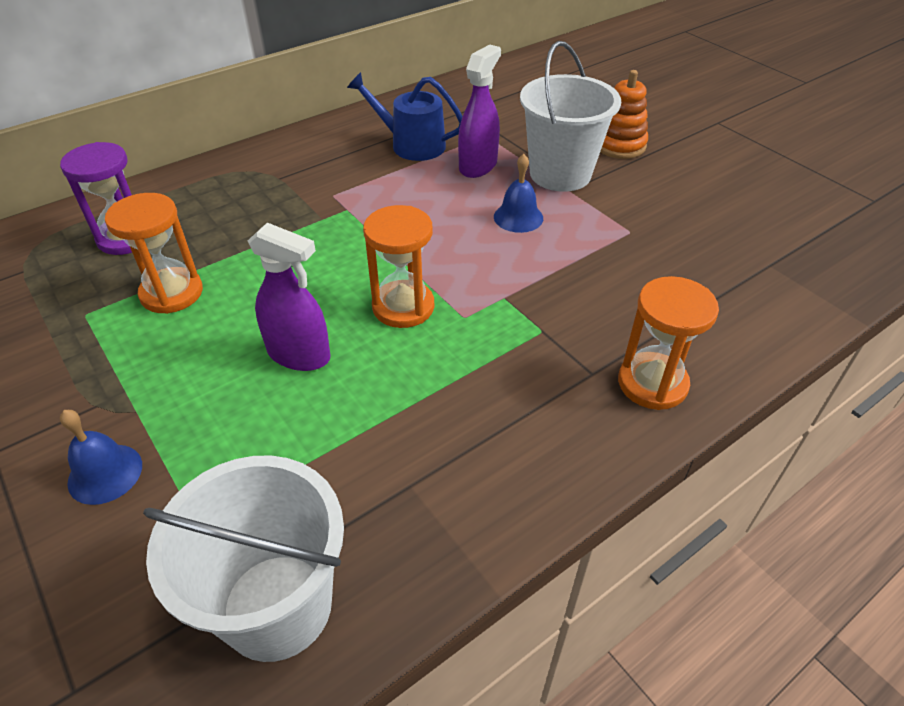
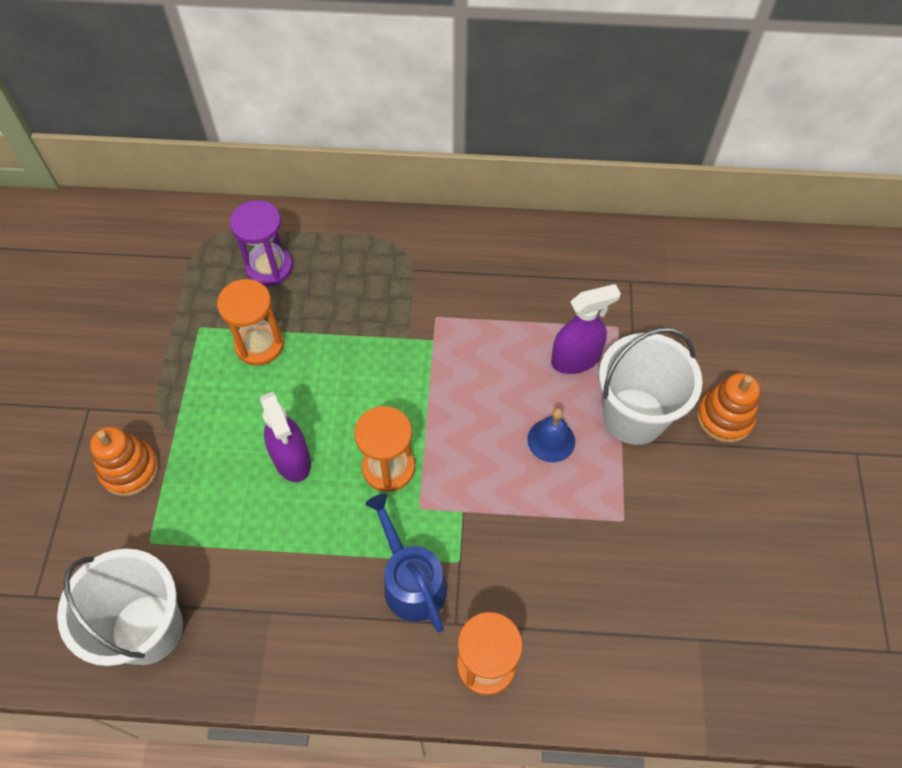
camera: 40 degrees right, 15 degrees up
blue bell [60,410,142,505] -> orange stacking toy [90,427,159,496]
blue watering can [347,72,463,161] -> blue watering can moved to [365,493,447,633]

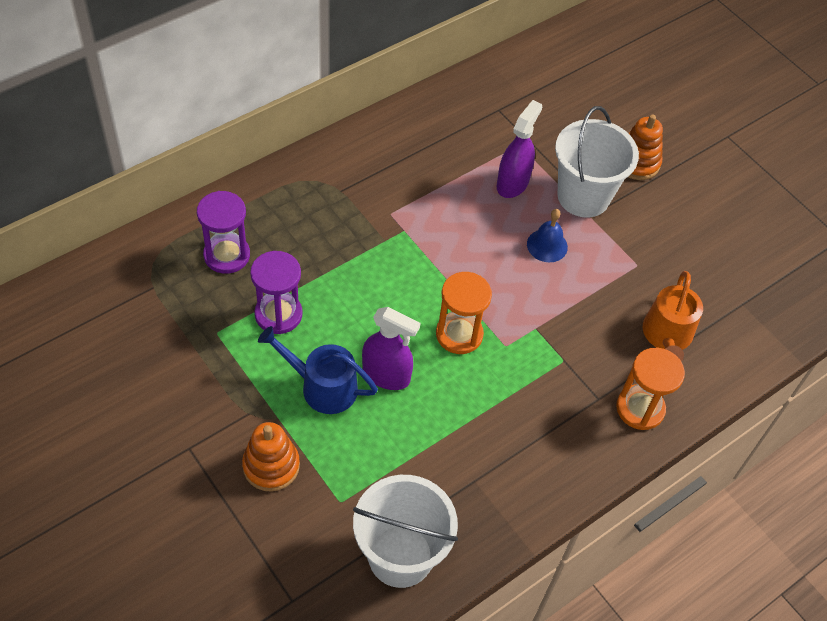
camera: 45 degrees left, 5 degrees down
orange hourglass [217,279,284,365] -> purple hourglass [250,251,303,334]
blue watering can [365,493,447,633] -> blue watering can moved to [258,326,378,414]
none -> orange watering can [643,271,703,361]

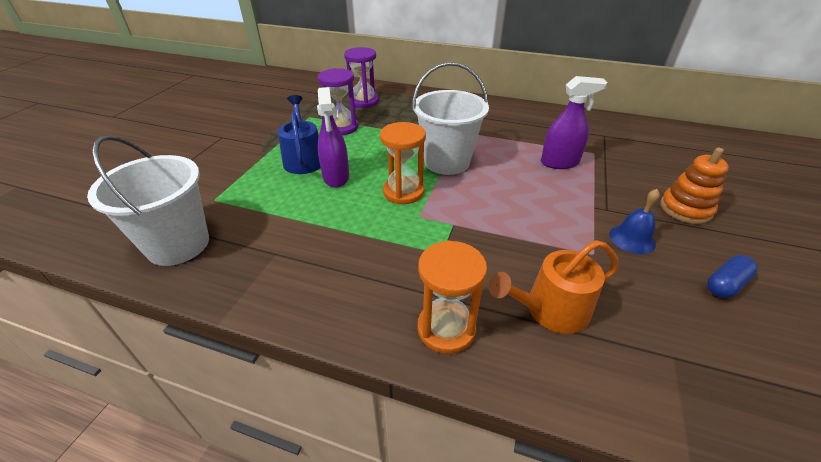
camera: 60 degrees right, 15 degrees down
orange stacking toy [242,422,300,492] -> none
blue bell [527,209,568,262] -> blue bell moved to [609,189,660,254]
white bucket [555,106,639,217] -> white bucket moved to [412,62,489,175]
none -> blue capsule [707,255,758,298]

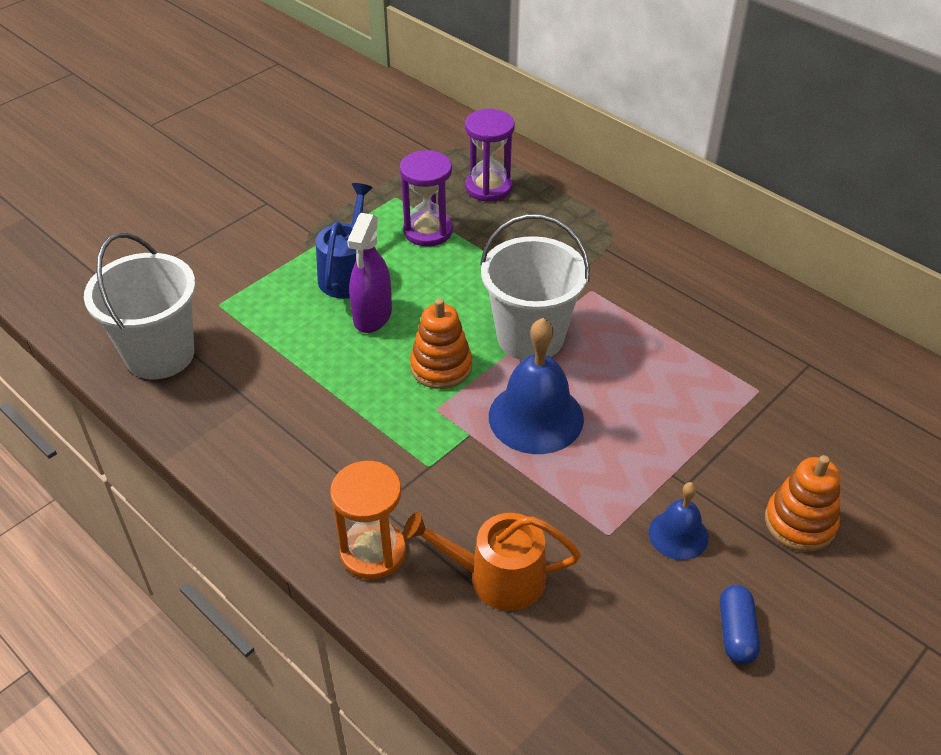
camera: 25 degrees right, 5 degrees up
orange hourglass [380,122,426,204] -> orange stacking toy [410,298,472,389]
purple spray bottle [541,76,607,169] -> none
blue capsule [707,255,758,298] -> blue capsule turned 75 degrees counterclockwise [720,585,760,664]
none -> blue bell [489,318,584,454]

